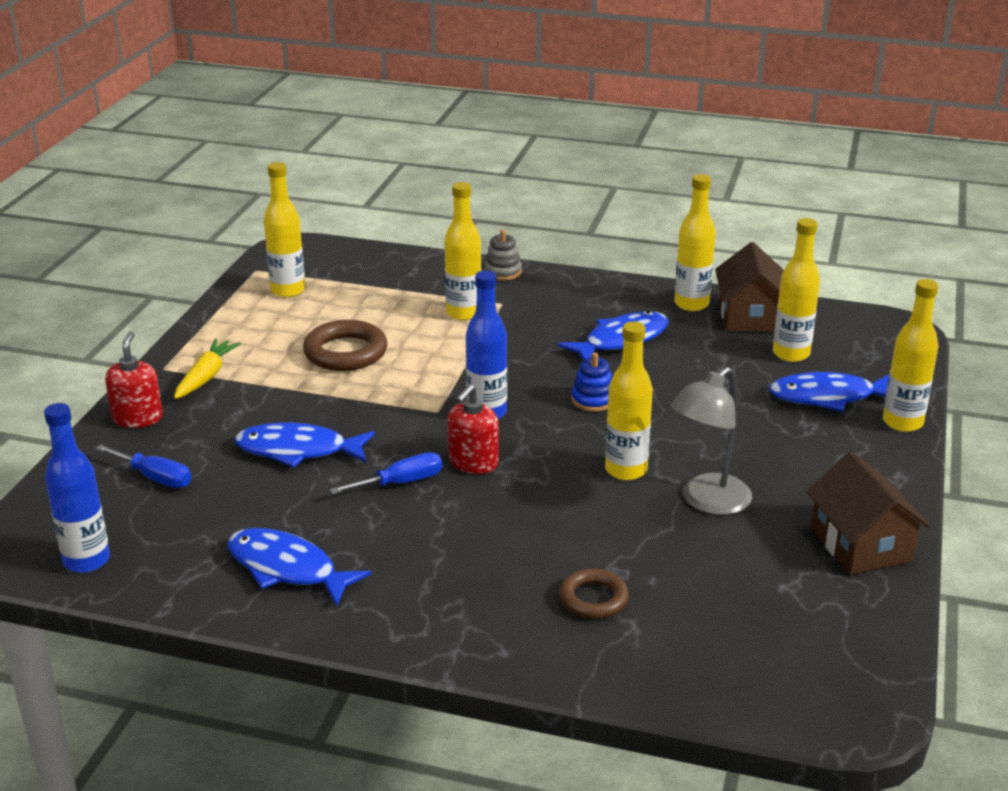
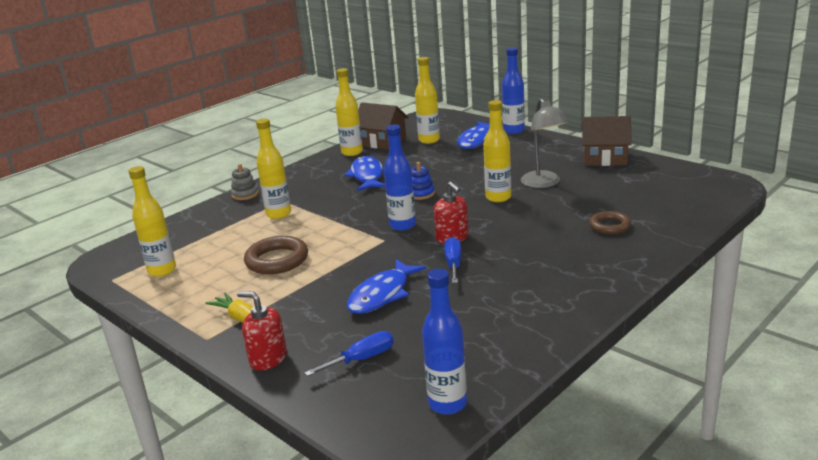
camera: 60 degrees left, 5 degrees down
blue fish [227,528,372,606] -> none
yellow bottle [883,279,939,432] -> blue bottle [502,47,525,134]

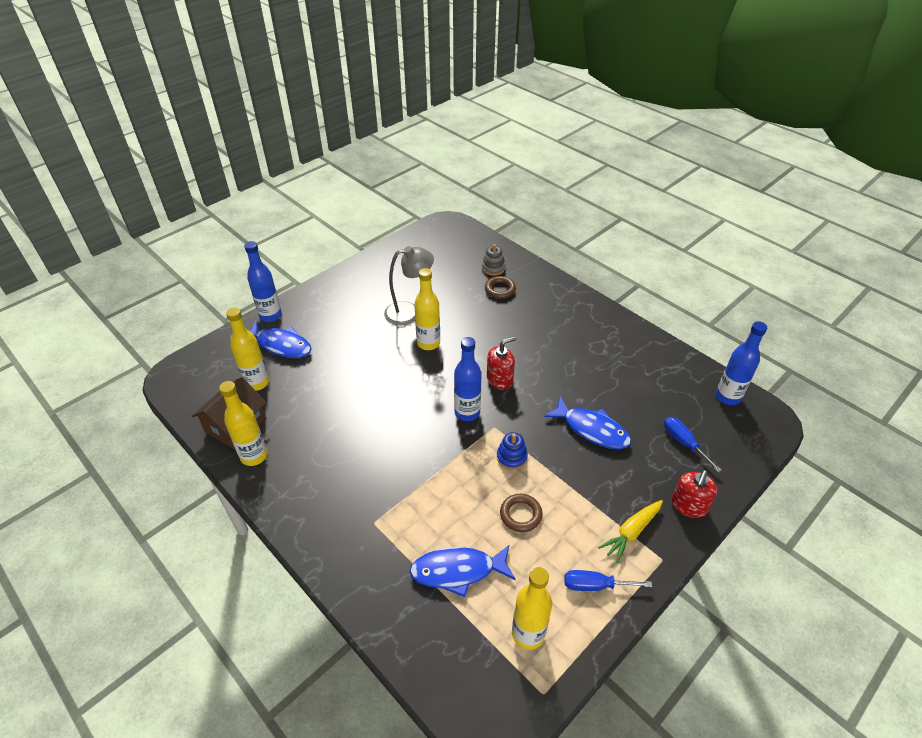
camera: 90 degrees left, 20 degrees up
grey stacking toy [231,164,259,200] -> grey stacking toy moved to [482,244,505,276]
brown ring [244,236,308,274] -> brown ring [500,494,543,532], size x0.64
yellow bottle [256,118,291,219] -> none
blue fish [345,156,385,191] -> blue fish moved to [410,544,516,597]
blue stacking toy [411,162,435,200] -> blue stacking toy moved to [497,432,528,470]
blue screwdriver [444,237,461,283] -> blue screwdriver moved to [564,570,652,591]
brown house [582,116,632,166] -> none

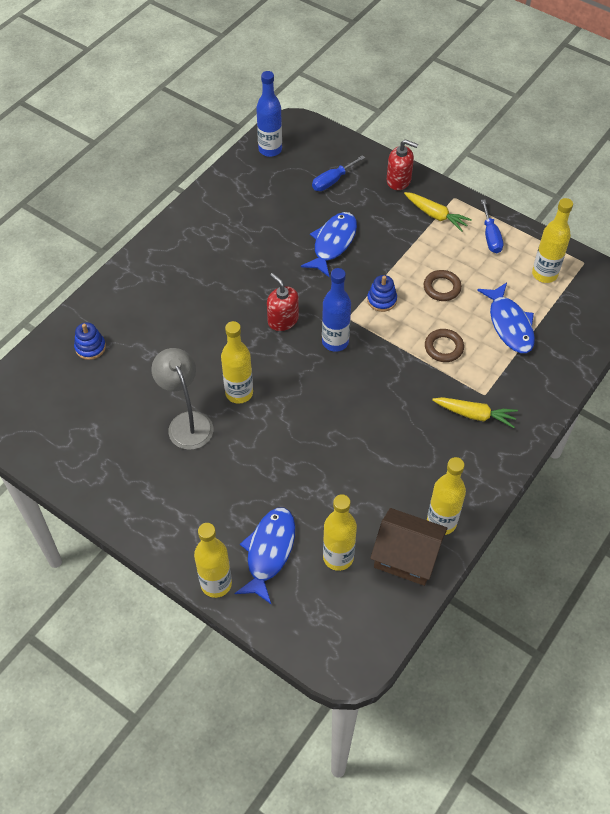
camera: 100 degrees left, 10 degrees up
blue bottle [244,241,282,322] -> yellow bottle [194,523,232,598]
grey stacking toy [482,244,505,276] -> blue stacking toy [74,322,106,360]
brown ring [485,276,516,299] -> brown ring moved to [425,329,464,362]
none -> yellow carrot [432,397,518,428]

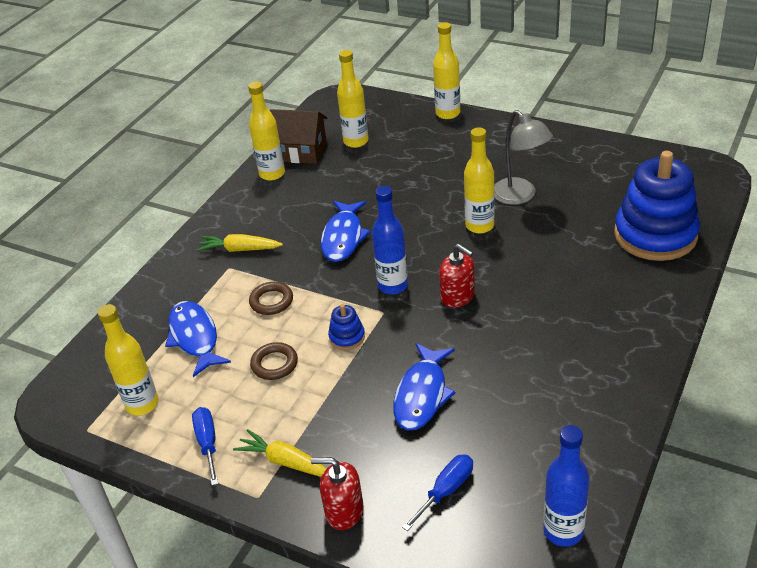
camera: 175 degrees right, 15 degrees down
blue stacking toy [74,322,106,360] -> blue stacking toy [614,151,700,261], size x2.41
blue fish [235,508,295,604] -> blue fish moved to [321,201,371,262]

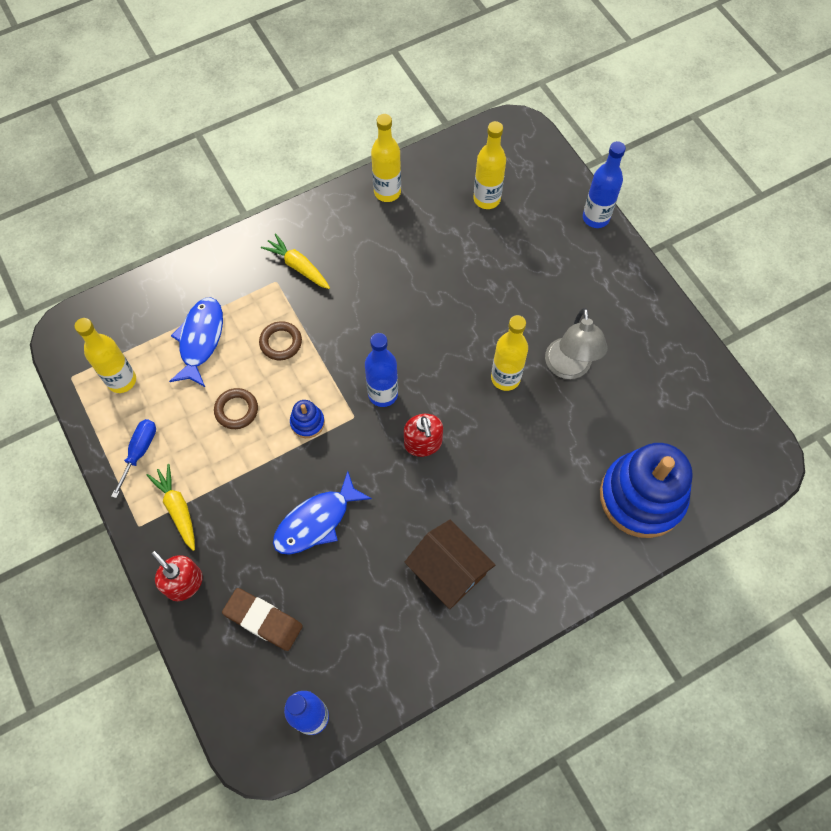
camera: 30 degrees right, 25 degrees up
brown house [270,109,327,164] -> brown house moved to [405,520,496,609]
blue fish [321,201,371,262] -> none
blue screwdriver [402,454,473,531] -> brown eraser [222,588,303,651]
yellow bottle [433,22,460,119] -> blue bottle [583,141,626,228]

